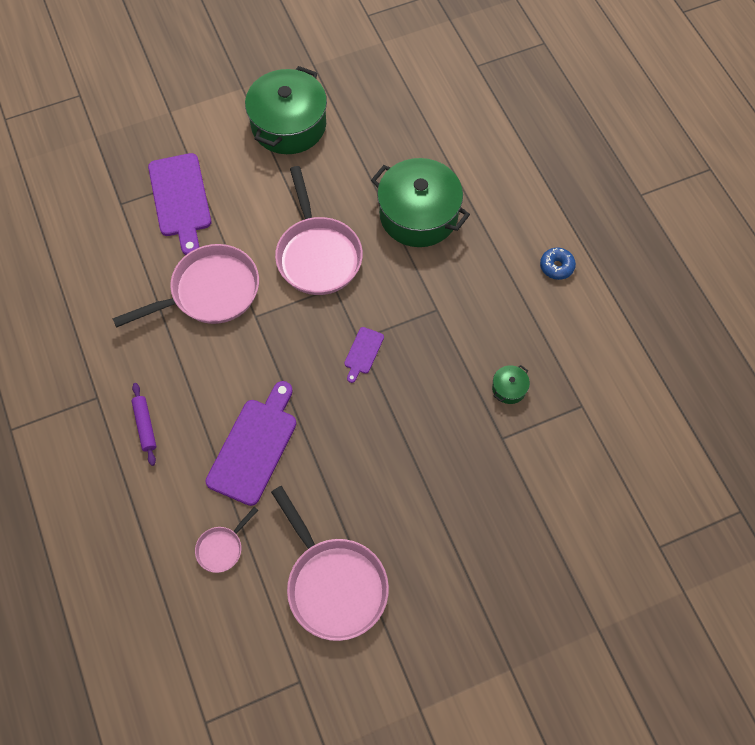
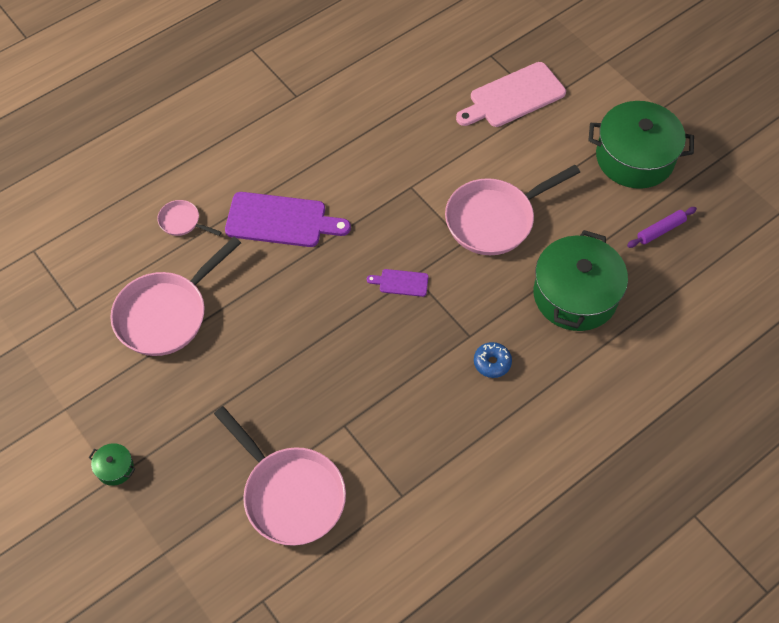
camera: 75 degrees right, 5 degrees down
pink pan [112,244,259,328] -> pink pan moved to [214,406,346,546]
purple rolling pin [132,383,156,466] -> purple rolling pin moved to [627,207,697,248]
purple cutting board [148,153,211,255] -> pink cutting board [456,62,566,127]
green pot [492,365,530,404] -> green pot moved to [89,443,135,486]
blue donut [540,248,576,280] -> blue donut moved to [474,342,512,378]

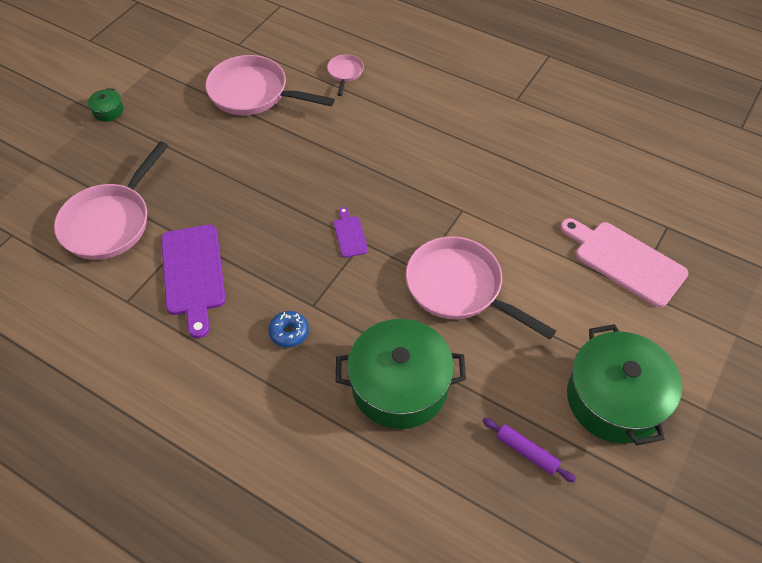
camera: 70 degrees right, 5 degrees down
purple cutting board [225,192,351,247] -> purple cutting board moved to [161,225,226,338]

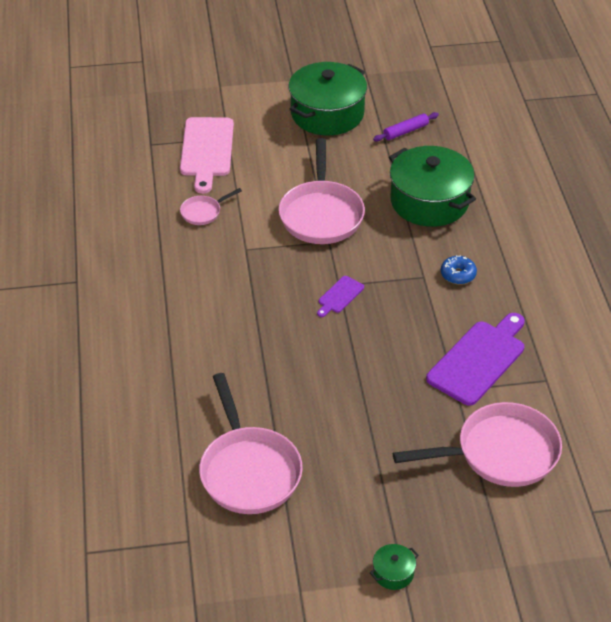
camera: 130 degrees left, 10 degrees down
pink pan [327,54,364,96] -> pink pan moved to [180,188,242,225]
purple rolling pin [483,418,576,482] -> purple rolling pin turned 60 degrees clockwise [373,112,439,142]

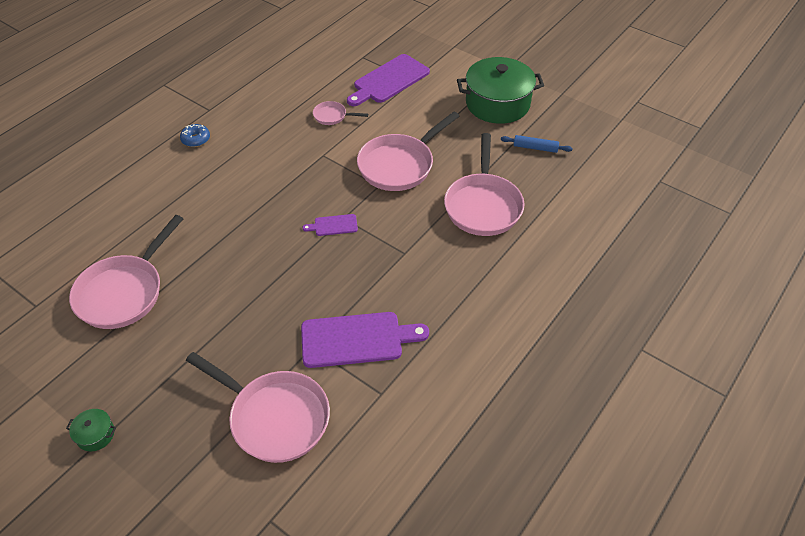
camera: 45 degrees right, 5 degrees up
pink cutting board [180,117,234,194] -> purple cutting board [347,54,430,106]
purple rolling pin [373,112,439,142] -> blue rolling pin [501,135,573,153]
green pot [389,146,476,227] -> pink pan [444,133,525,236]
blue donut [441,255,477,284] -> blue donut moved to [180,124,210,147]

